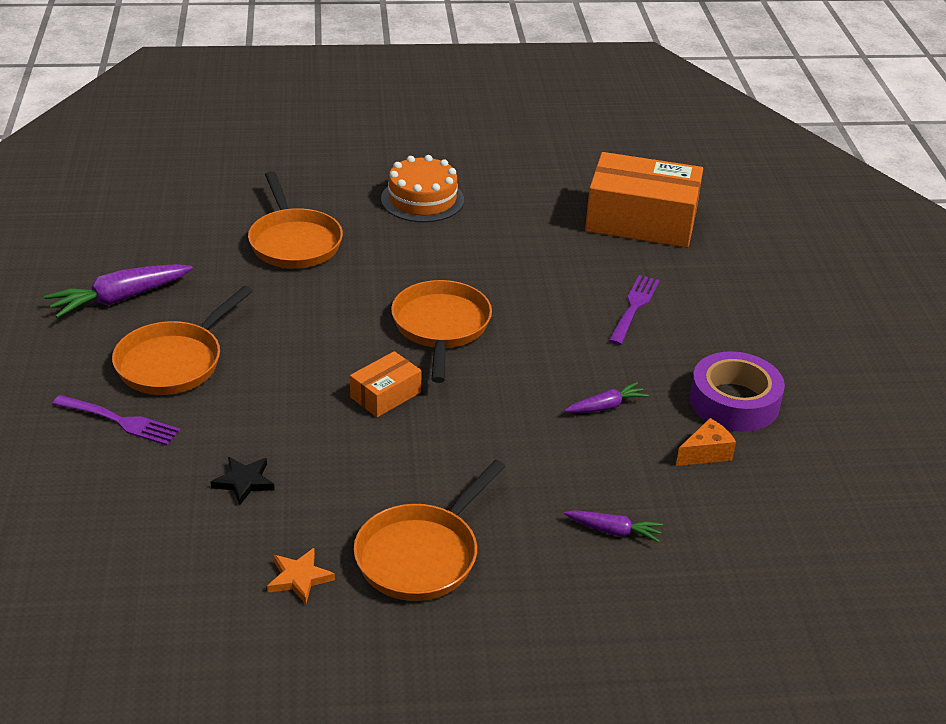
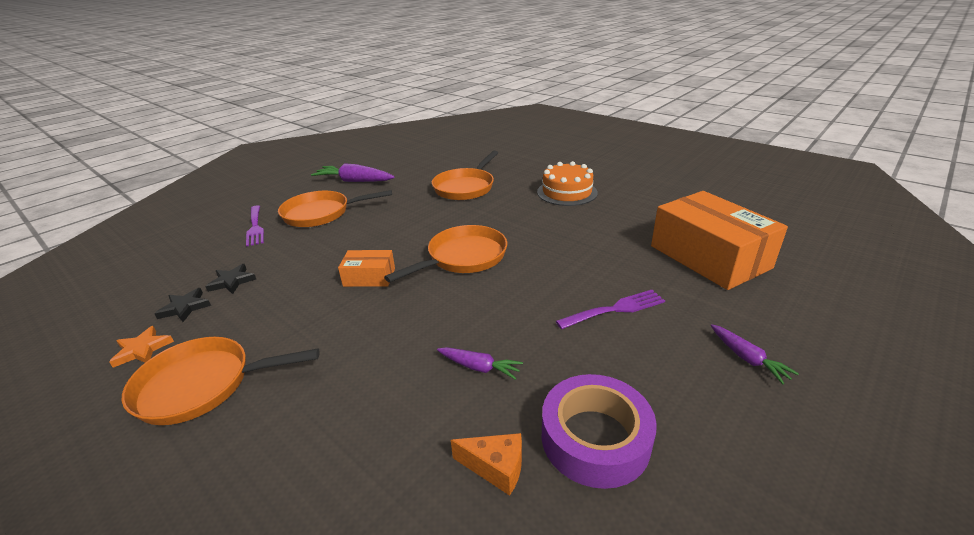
camera: 50 degrees right, 5 degrees down
purple carrot [564,510,663,542] -> purple carrot moved to [711,324,799,384]
none -> black star [154,288,211,322]

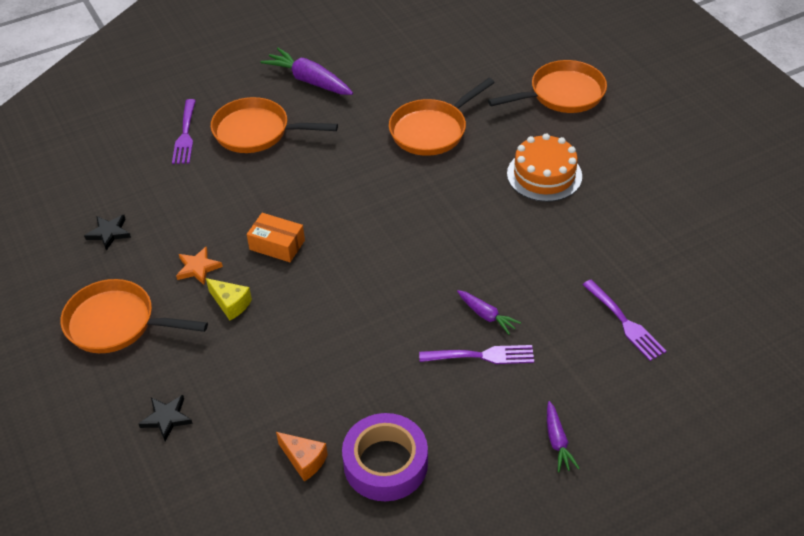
camera: 20 degrees right, 15 degrees up
orange star [109,326,174,367] -> orange star moved to [176,246,223,285]
black star [205,264,256,294] -> black star moved to [139,395,193,441]
orange pan [384,225,507,282] -> orange pan moved to [488,60,607,113]
purple carrot [437,347,523,380] -> purple carrot moved to [457,290,521,335]
orange box [651,191,788,290] -> purple fork [583,280,666,361]
none -> yellow cheese [206,278,252,320]

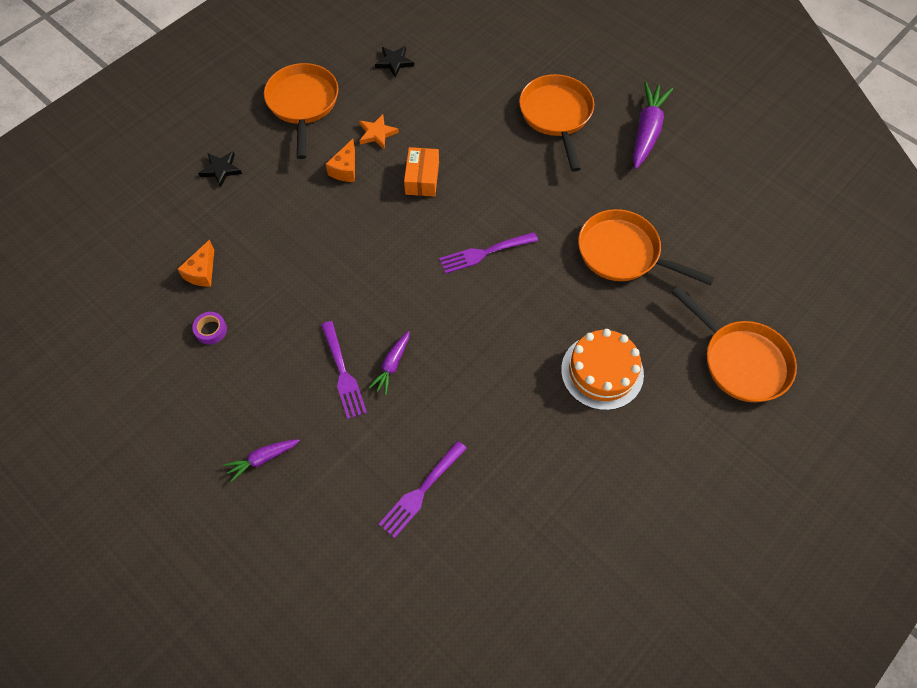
camera: 70 degrees right, 15 degrees up
purple fork [172,99,196,164] -> purple fork moved to [439,232,538,274]
yellow cheese [206,278,252,320] -> orange cheese [326,139,355,182]
purple tape [342,413,428,501] -> purple tape [192,312,227,344], size x0.44

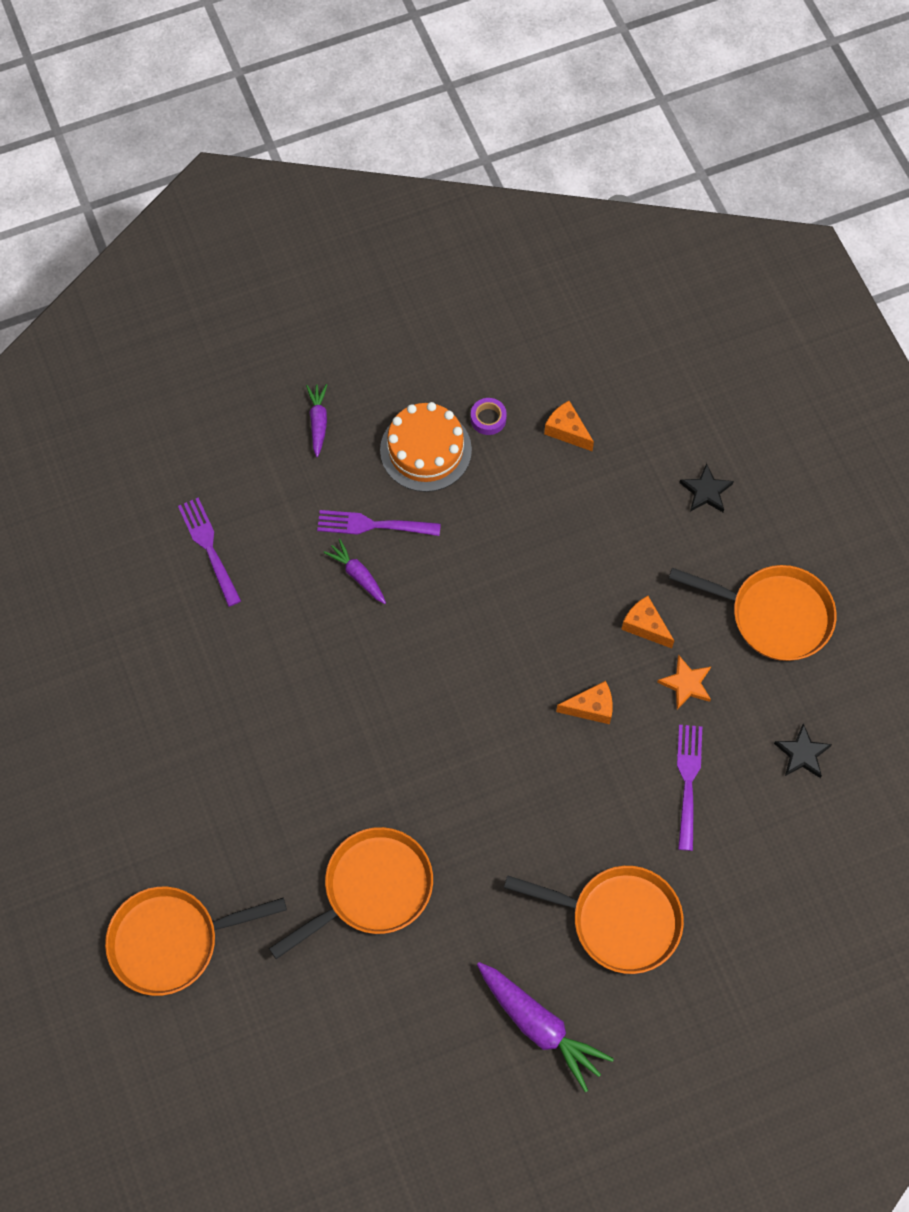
camera: 115 degrees right, 5 degrees up
orange box [404,147,439,197] -> orange cheese [556,681,613,724]
purple fork [439,232,538,274] -> purple fork moved to [677,725,702,851]
orange cake [561,329,644,410] -> orange cake moved to [380,402,472,492]

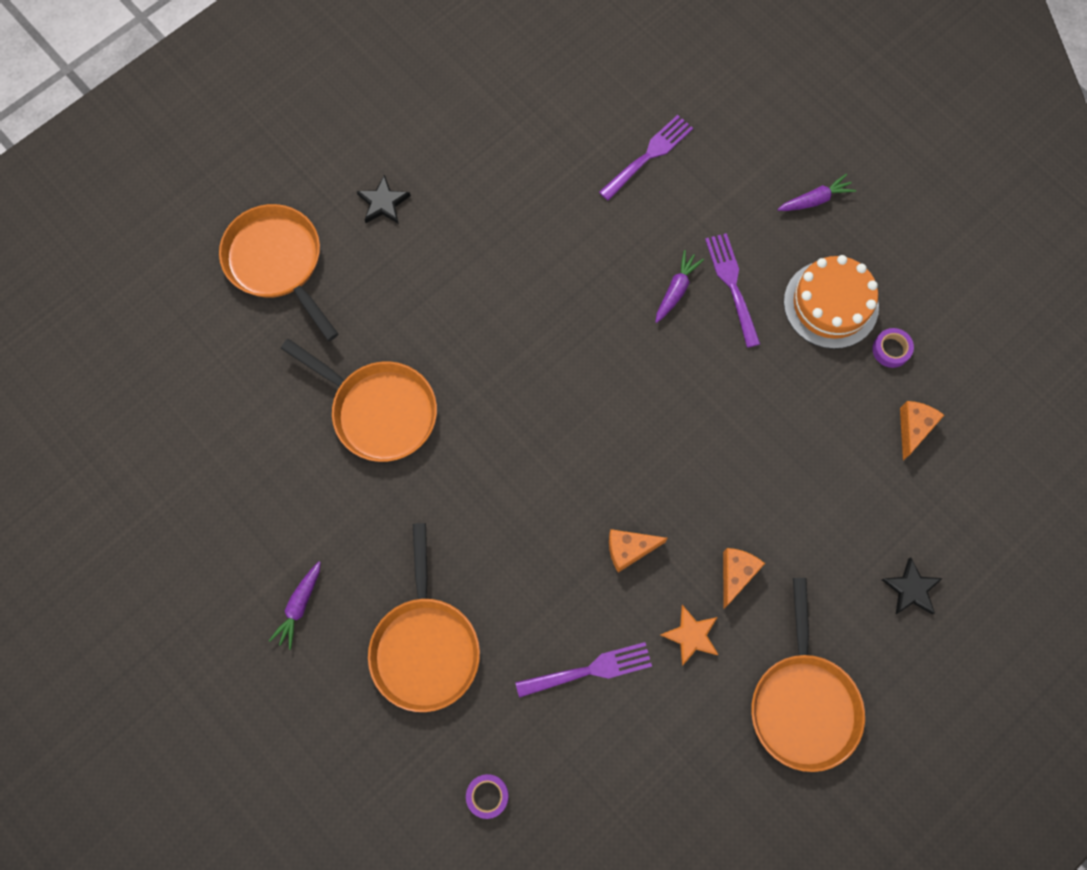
camera: 70 degrees right, 5 degrees up
purple carrot [477,962,614,1092] -> purple carrot [269,561,321,650], size x0.56
orange cheese [556,681,613,724] -> orange cheese turned 105 degrees clockwise [609,529,668,573]
black star [774,723,832,778] -> black star moved to [357,175,411,224]
none -> purple tape [466,774,509,819]

